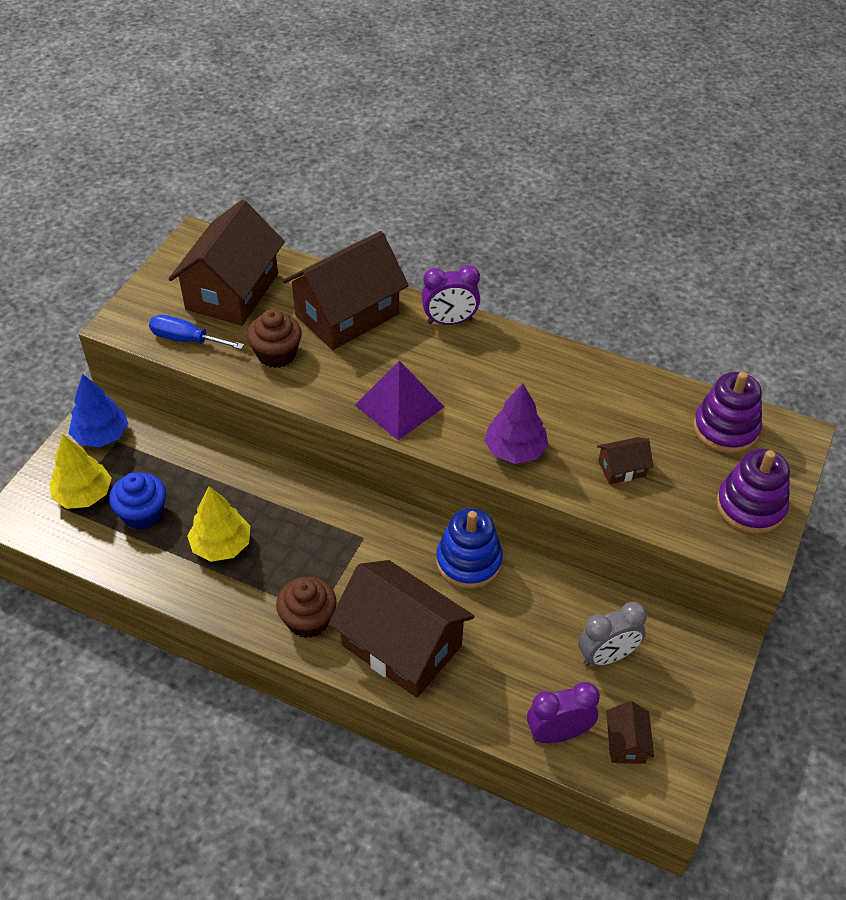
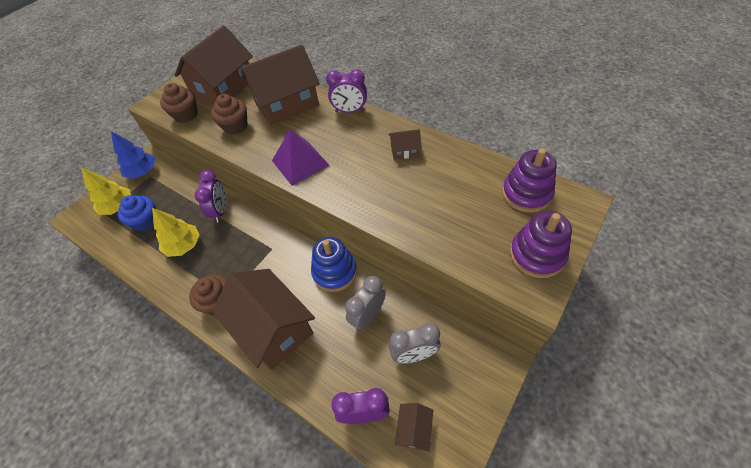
camera: 15 degrees right, 5 degrees up
blue screwdriver [149,315,244,349] -> brown cupcake [160,83,198,123]
purple tree [484,383,549,464] -> none
brown house [597,437,653,484] -> brown house moved to [389,129,422,160]
none -> purple clock [194,170,226,222]
none -> grey clock [345,276,385,330]

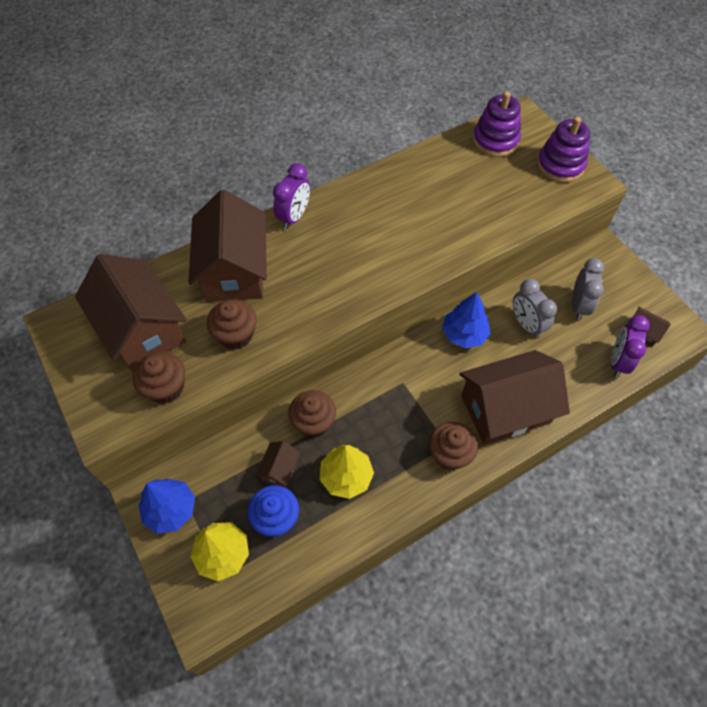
camera: 70 degrees left, 5 degrees up
purple clock [194,170,226,222] -> brown cupcake [288,390,336,437]
purple pyramid [272,129,330,186] -> none
blue stacking toy [311,237,357,292] -> blue tree [442,292,491,349]
brown house [389,129,422,160] -> brown house moved to [256,441,300,488]

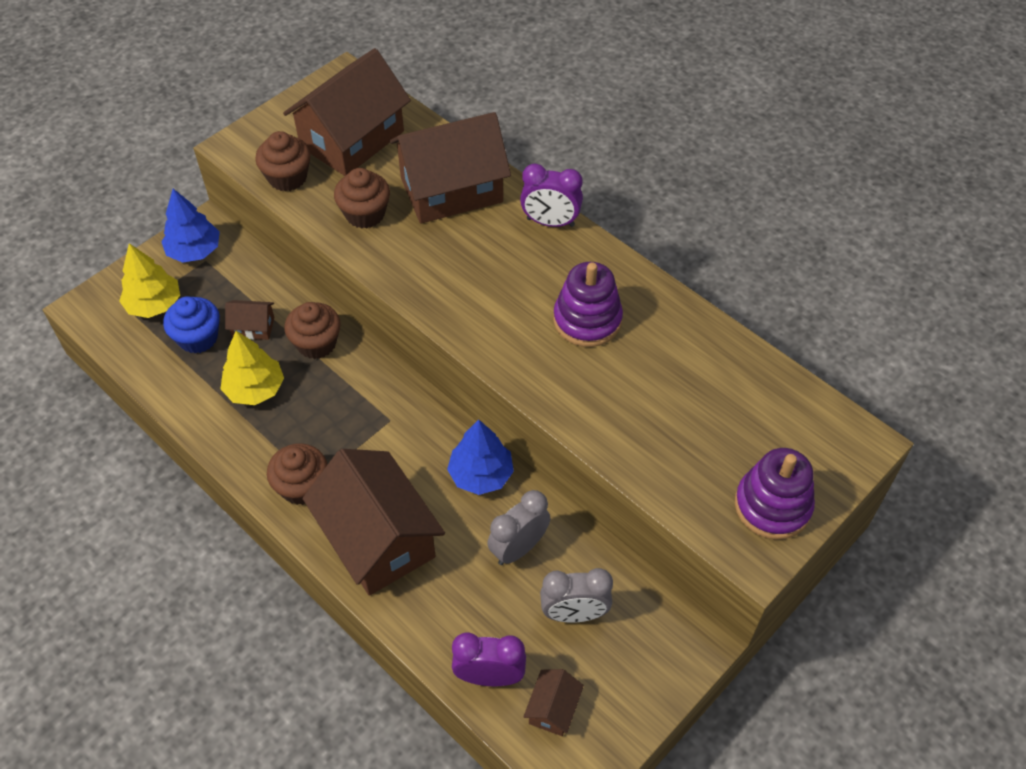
camera: 75 degrees right, 5 degrees down
purple stacking toy [473,91,521,157] -> purple stacking toy moved to [554,262,623,347]

